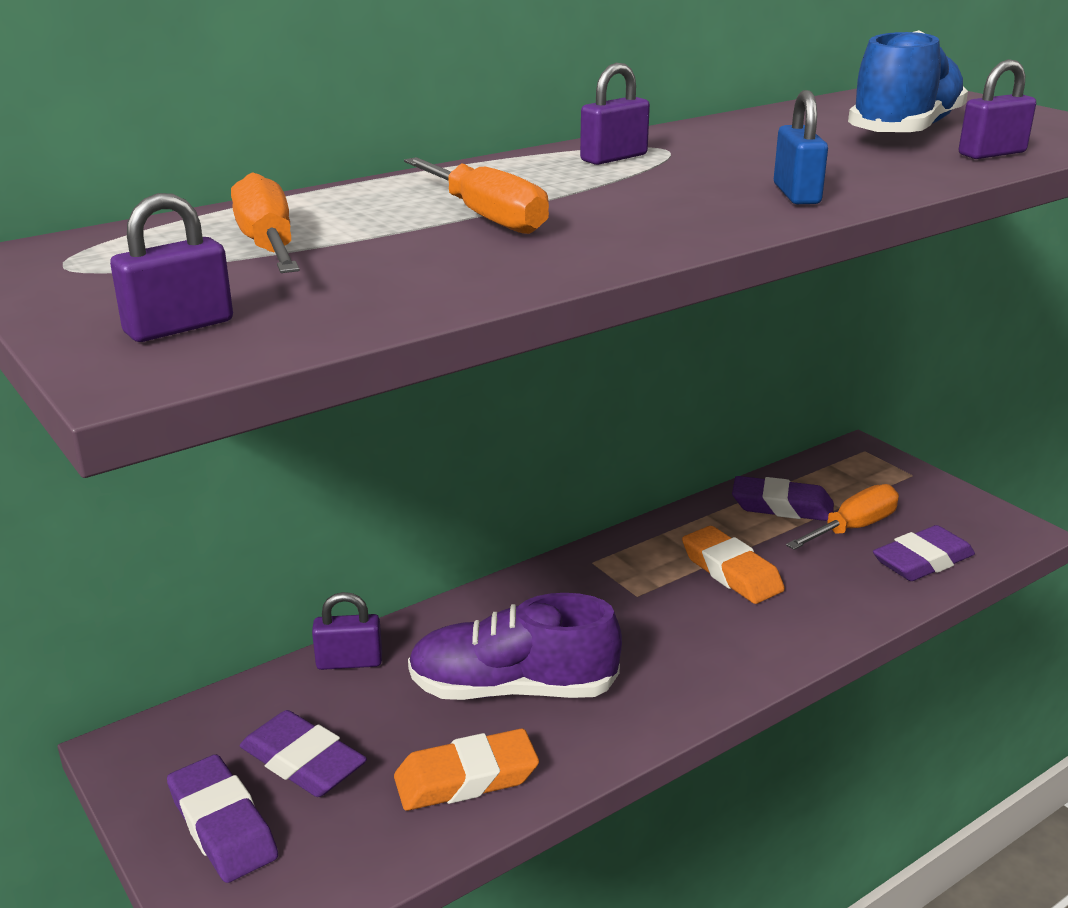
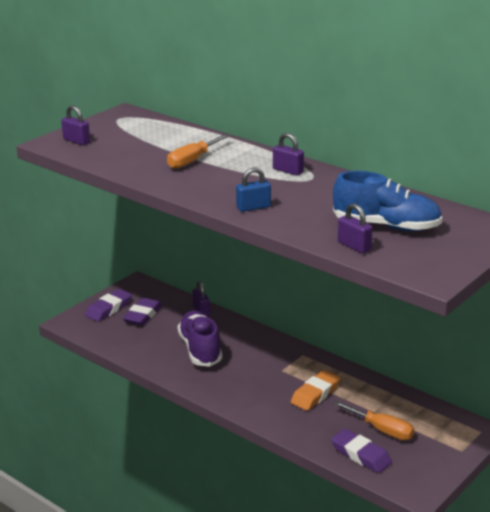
camera: 75 degrees right, 0 degrees up
orange screwdriver [231,172,300,273] -> none
orange eraser [394,728,539,811] -> none
purple eraser [732,476,834,521] -> none

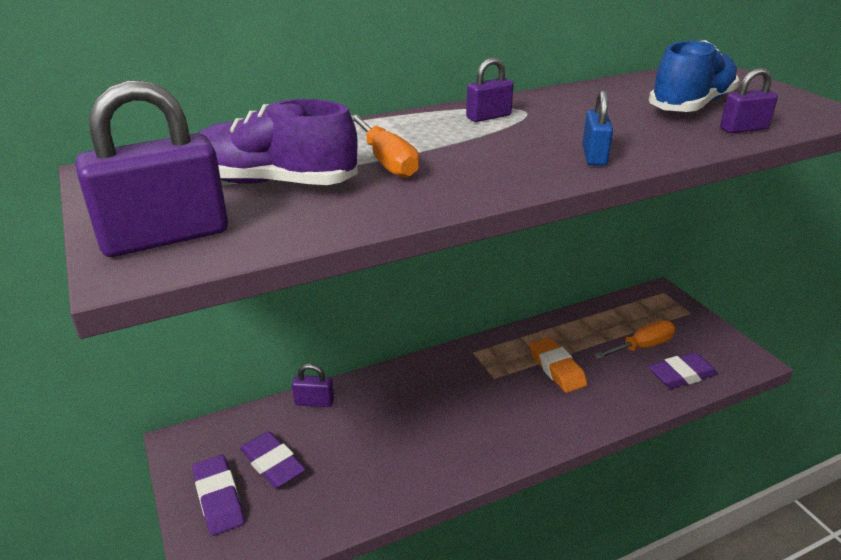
camera: 65 degrees left, 5 degrees up
purple padlock [61,105,90,145] -> purple padlock [75,80,228,257], size x1.90
purple shoe [177,311,222,367] -> purple shoe moved to [197,99,358,185]

